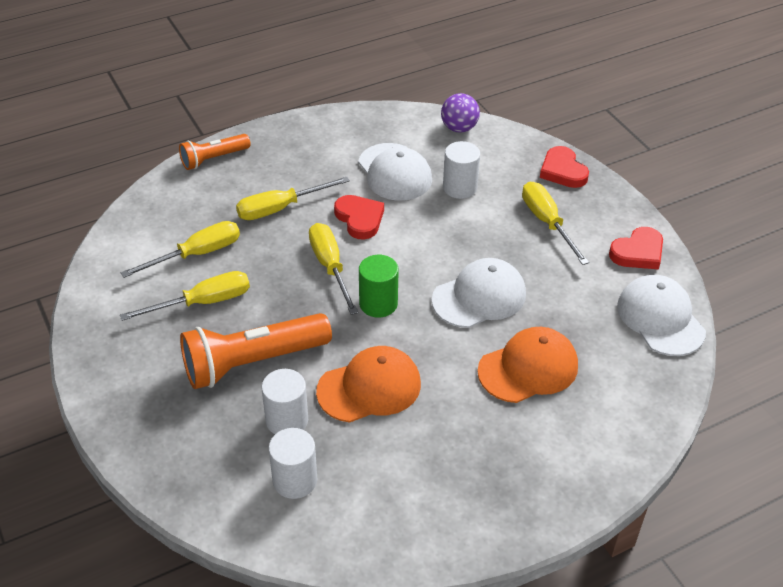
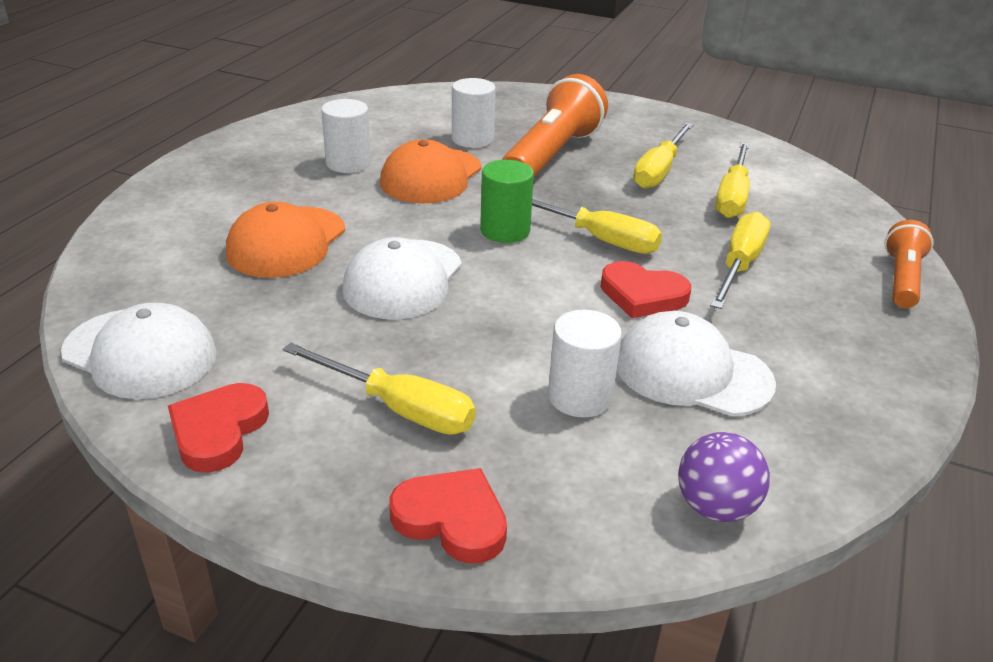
camera: 140 degrees right, 10 degrees down
white cylinder [269,428,317,499] -> white cylinder moved to [321,99,371,173]

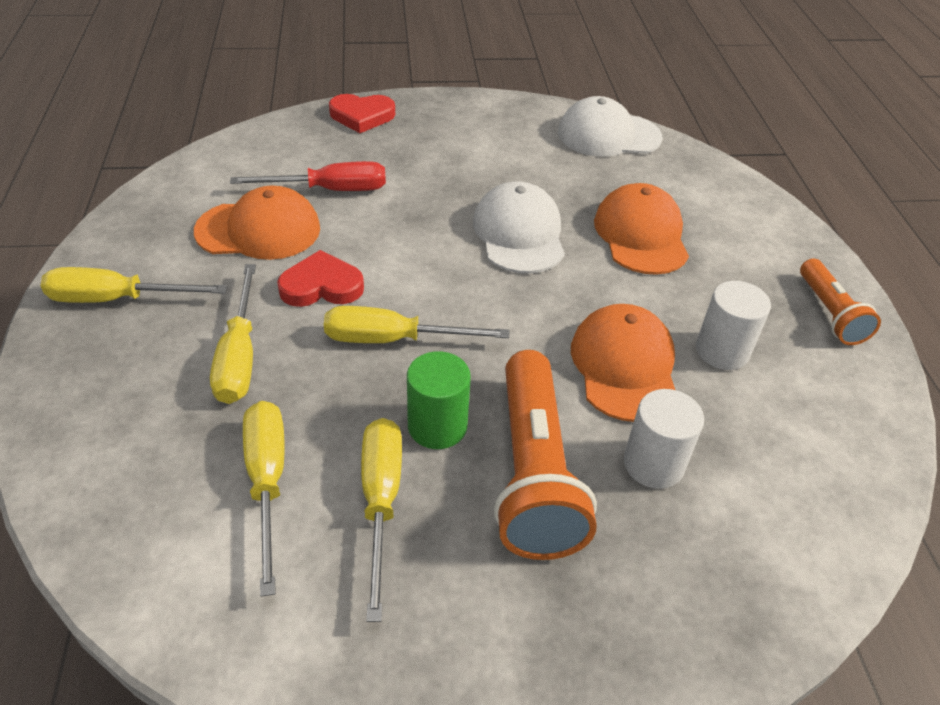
camera: 150 degrees right, 10 degrees up
red heart [168,383,269,473] -> none
yellow screwdriver [283,343,476,435] -> yellow screwdriver moved to [41,267,228,303]
green cylinder [480,160,534,243] -> green cylinder moved to [407,351,471,449]
white cylinder [548,310,622,417] -> red screwdriver [230,161,386,191]
white cap [617,311,776,416] -> orange cap [194,185,320,260]
purple ball [678,432,770,522] -> none
orange flashlight [885,220,934,308] -> orange flashlight moved to [800,259,881,345]

